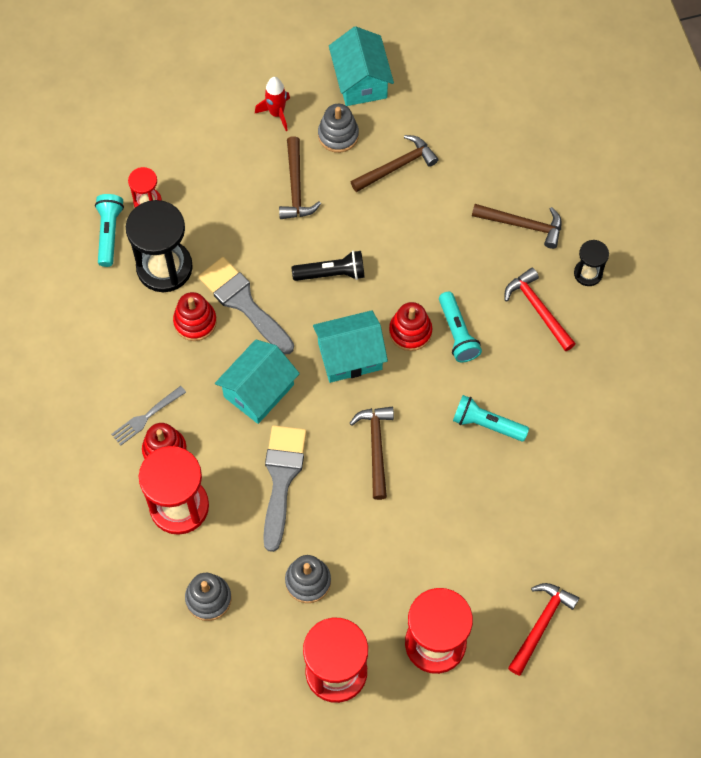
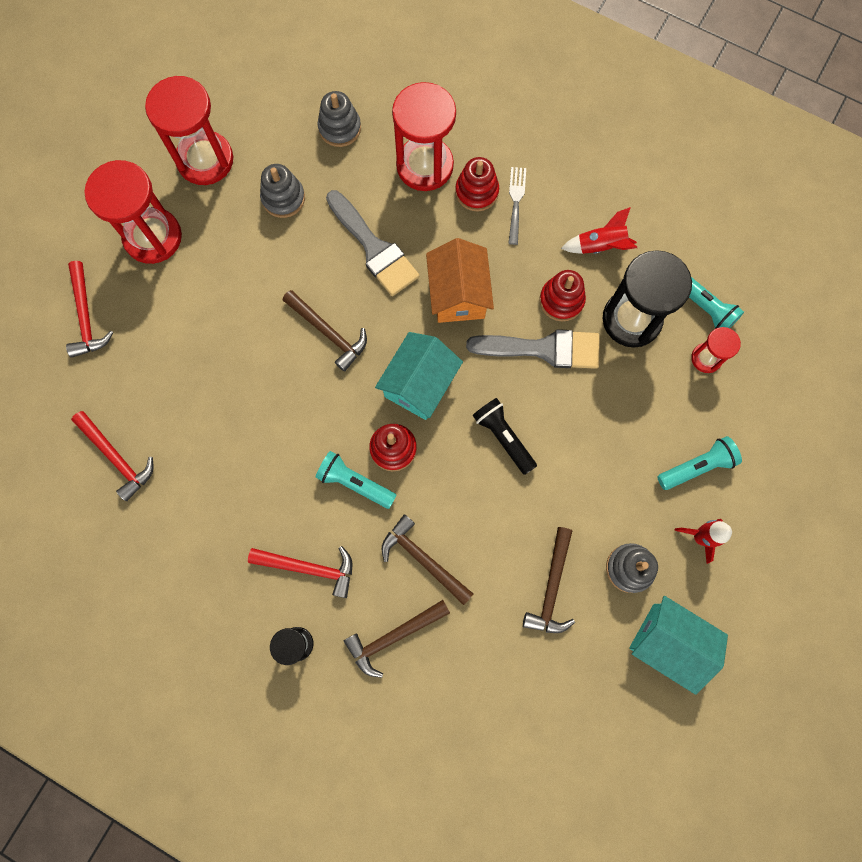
camera: 135 degrees right, 10 degrees up
turquoise house [215,340,300,424] -> orange house [426,238,494,323]
brown hammer [279,136,321,219] -> brown hammer moved to [382,514,474,605]
black flashlight [292,251,364,281] -> black flashlight turned 105 degrees clockwise [472,398,537,475]
turquoise flashlight [453,395,529,441] -> turquoise flashlight moved to [657,436,742,490]
none -> red hammer [71,411,153,501]
none -> red rocket [561,207,637,254]

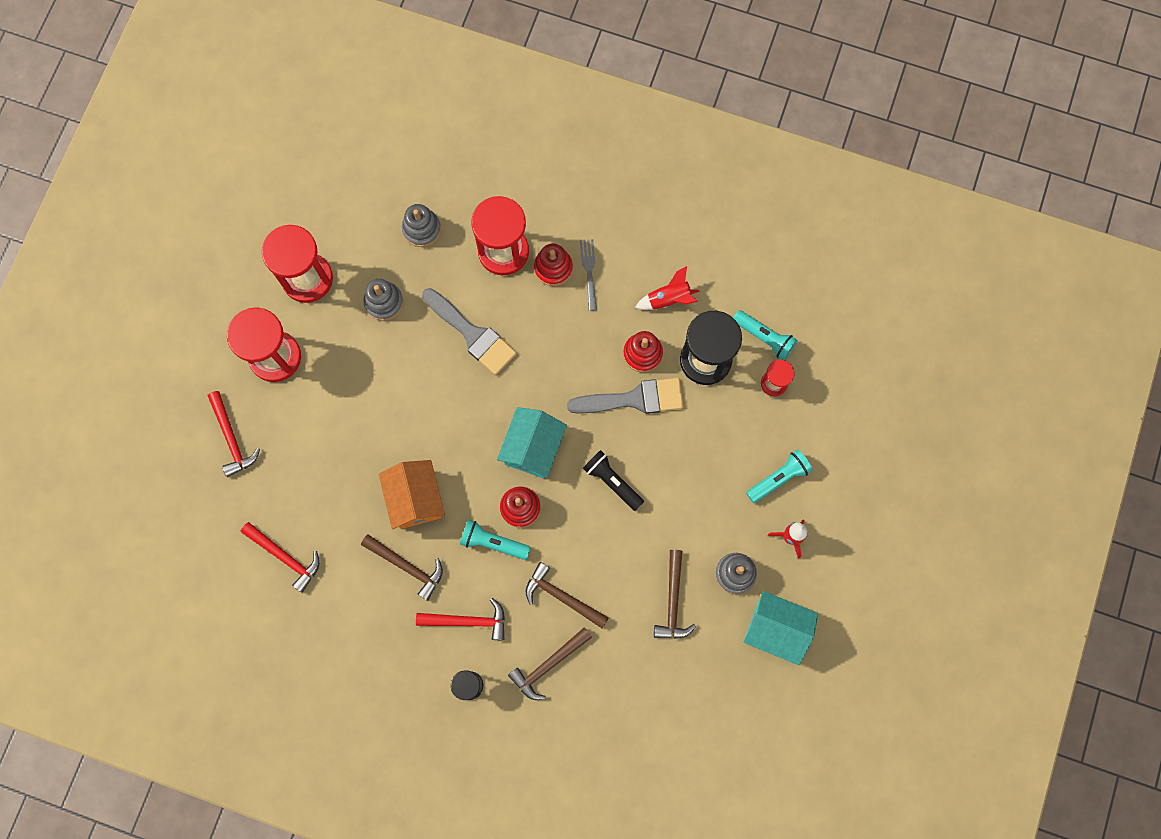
camera: 10 degrees left, 0 degrees up
brown hammer [283,290,367,372] -> brown hammer moved to [361,534,443,601]
orange house [426,238,494,323] -> orange house moved to [379,460,445,529]

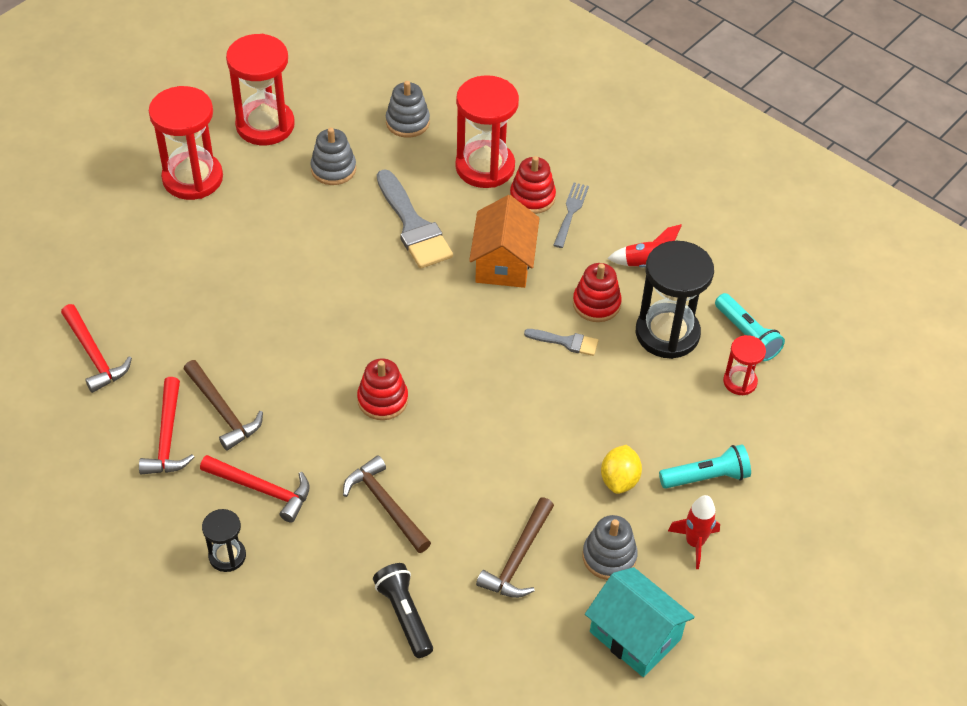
camera: 20 degrees right, 25 degrees down
red hammer [208,391,260,477] -> red hammer moved to [139,377,194,475]
orange house [379,460,445,529] -> orange house moved to [469,195,540,288]
turquoise flashlight [460,520,531,560] -> none
turquoise house [497,407,567,478] -> none
brown hammer [508,627,592,700] -> none
grey brush [567,378,683,414] -> grey brush [524,329,598,356], size x0.52
black flashlight [583,450,644,511] -> black flashlight moved to [373,563,433,658]
none -> yellow lemon [601,445,642,494]

